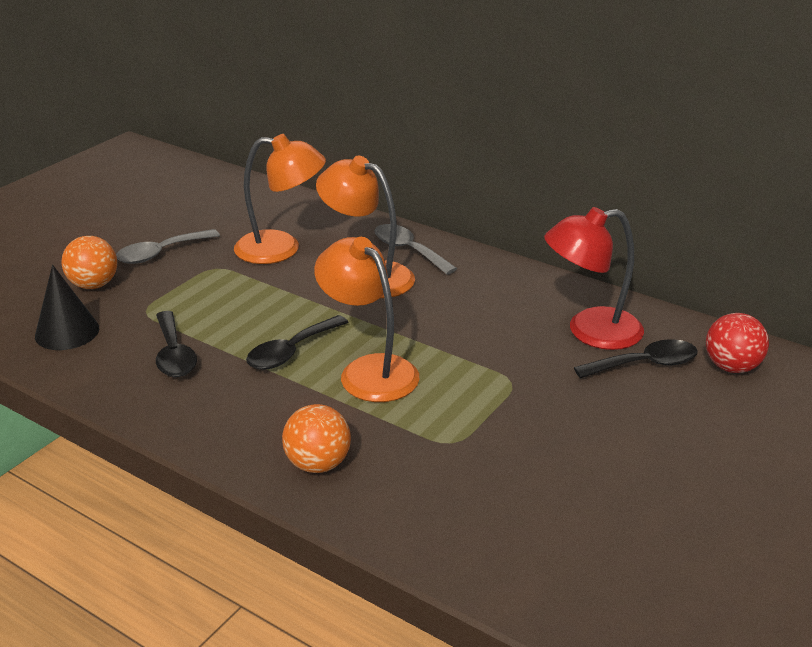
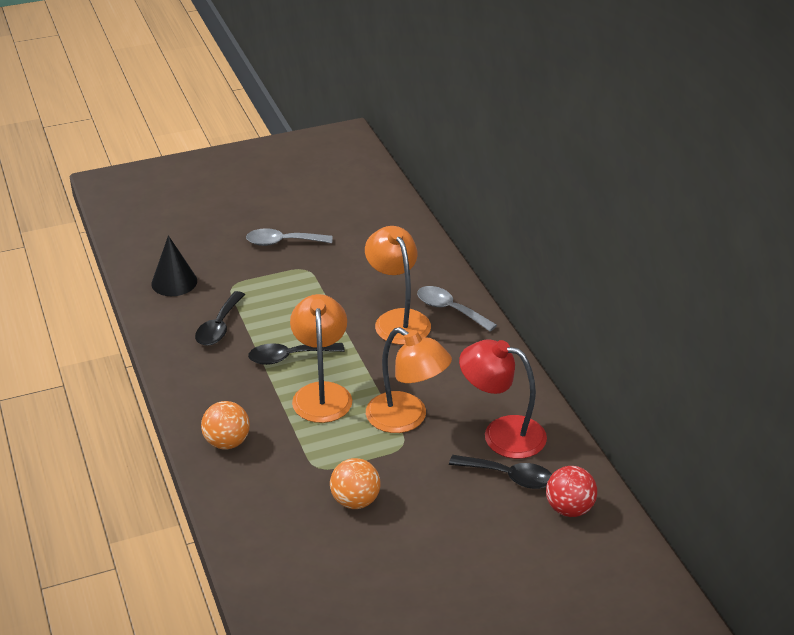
camera: 35 degrees right, 5 degrees up
orange ball [61,236,117,289] -> orange ball moved to [330,458,380,509]
orange lamp [234,134,326,264] -> orange lamp moved to [366,327,452,433]
grey spoon [374,224,457,275] -> grey spoon turned 45 degrees counterclockwise [417,286,497,332]

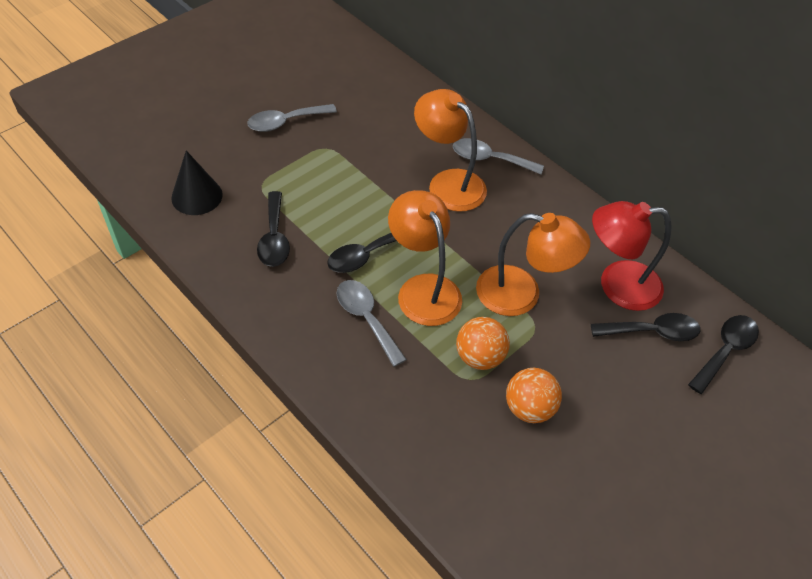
camera: 25 degrees left, 15 degrees up
orange ball [201,401,250,449] -> orange ball moved to [456,317,510,370]
red ball [546,466,597,517] -> black spoon [688,315,759,394]
none -> grey spoon [337,280,407,367]

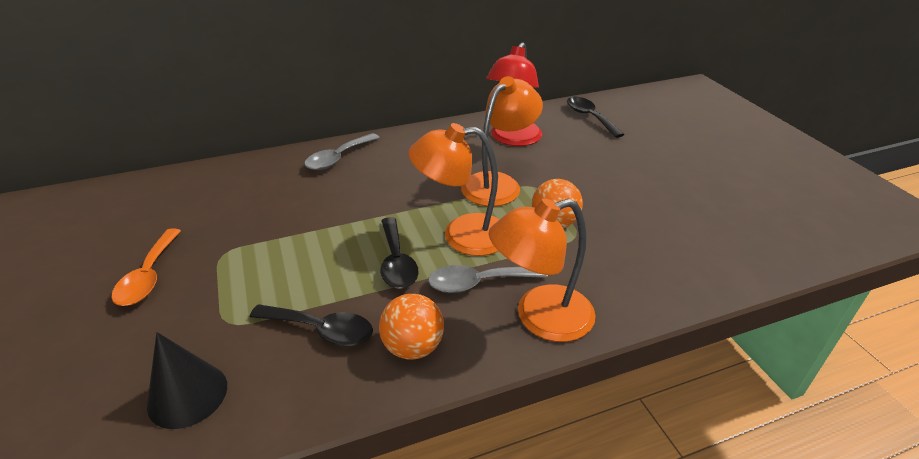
camera: 65 degrees left, 15 degrees down
grey spoon [247,104,337,132] -> orange spoon [111,229,181,306]
orange lamp [414,89,487,212] -> orange lamp moved to [489,198,596,342]
orange ball [506,368,562,423] -> orange ball moved to [379,294,444,360]
black spoon [591,313,700,341] -> none

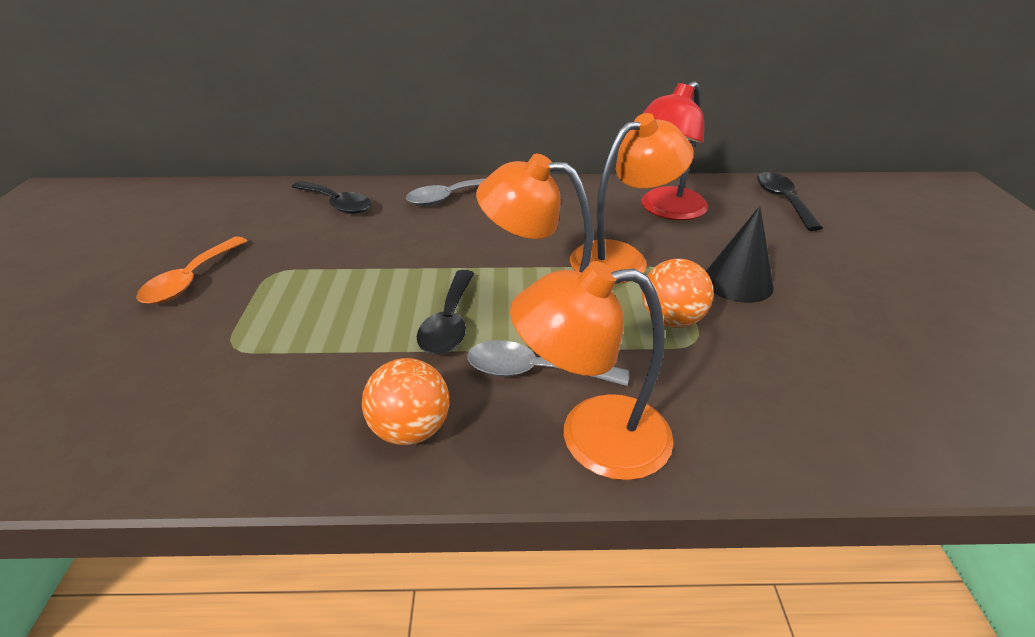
camera: 20 degrees right, 0 degrees up
black cone [147,332,227,429] -> black cone moved to [706,206,774,303]
black spoon [250,304,373,346] -> black spoon moved to [292,181,371,214]

